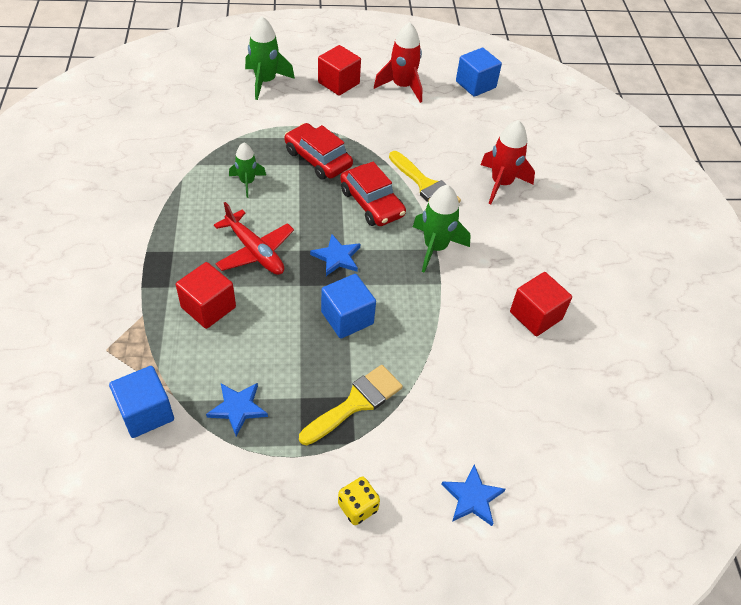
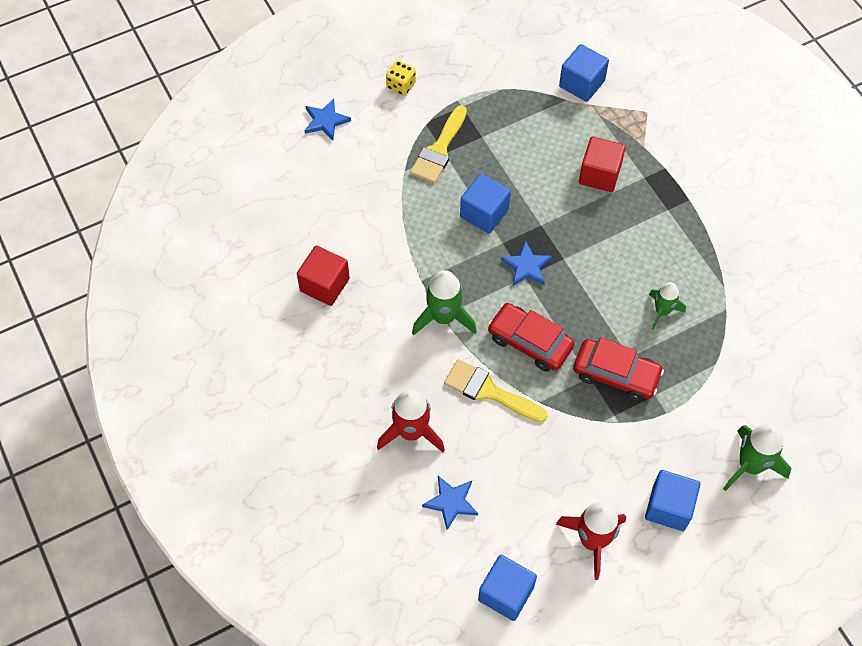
camera: 160 degrees right, 10 degrees up
blue star [206,383,268,436] -> blue star moved to [422,476,478,530]
red plane [214,202,294,275] -> none
red cube [318,45,361,96] -> blue cube [645,470,701,531]

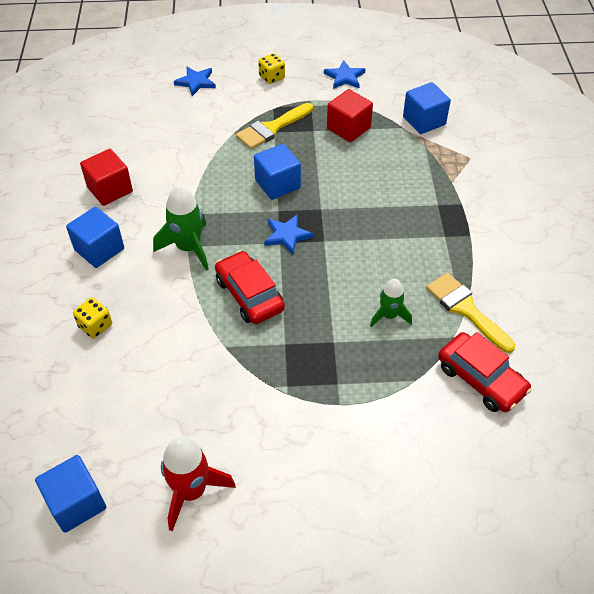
camera: 25 degrees right, 10 degrees down
red rocket [377,390,445,452] -> yellow dice [73,297,112,338]
blue star [422,476,478,530] -> blue star moved to [324,60,365,89]
yellow brush [444,359,548,422] -> yellow brush moved to [426,273,515,353]
red car [573,338,664,401] -> red car moved to [438,332,532,412]
red cube [579,137,626,192] -> red cube moved to [327,89,373,143]
blue cube [645,470,701,531] -> blue cube moved to [66,207,124,268]
green rocket [723,424,791,491] -> none

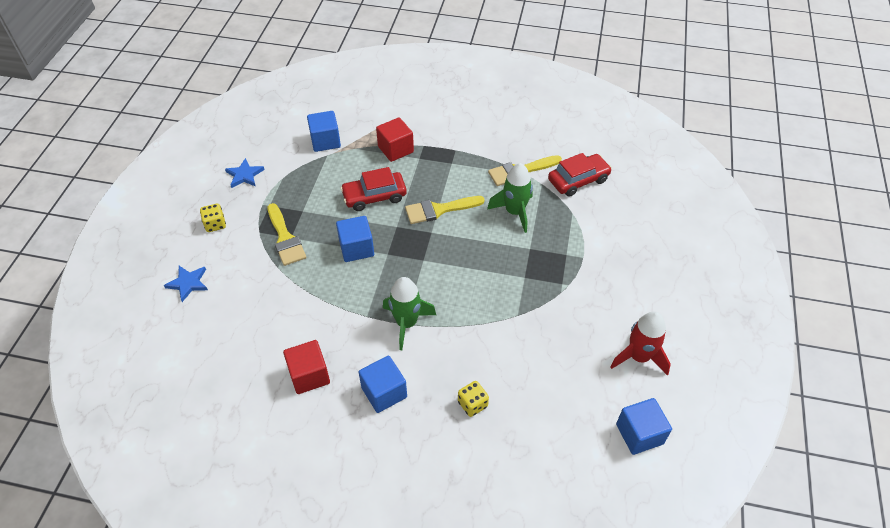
camera: 75 degrees left, 0 degrees up
red car [215,251,285,324] -> red car moved to [340,167,407,211]
blue star [264,214,314,255] -> none
red cube [327,89,373,143] -> red cube moved to [376,117,414,162]
green rocket [370,279,412,327] -> green rocket [487,163,533,233], size x1.58
none -> yellow brush [405,196,485,224]

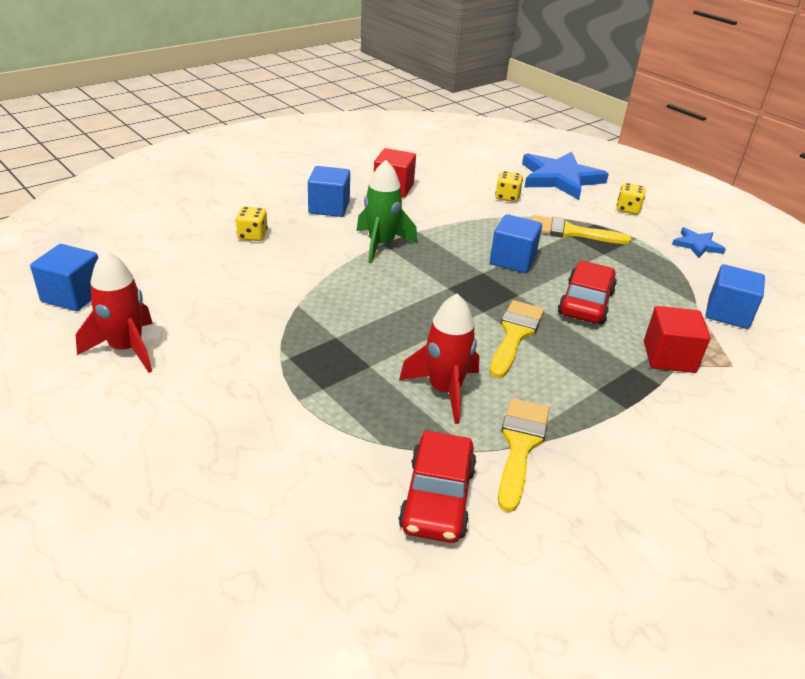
camera: 125 degrees right, 15 degrees down
blue star [164,266,208,302] -> blue star [522,152,609,200], size x1.98
green rocket [487,163,533,233] -> red rocket [399,294,480,424]
none -> yellow dice [495,171,523,202]

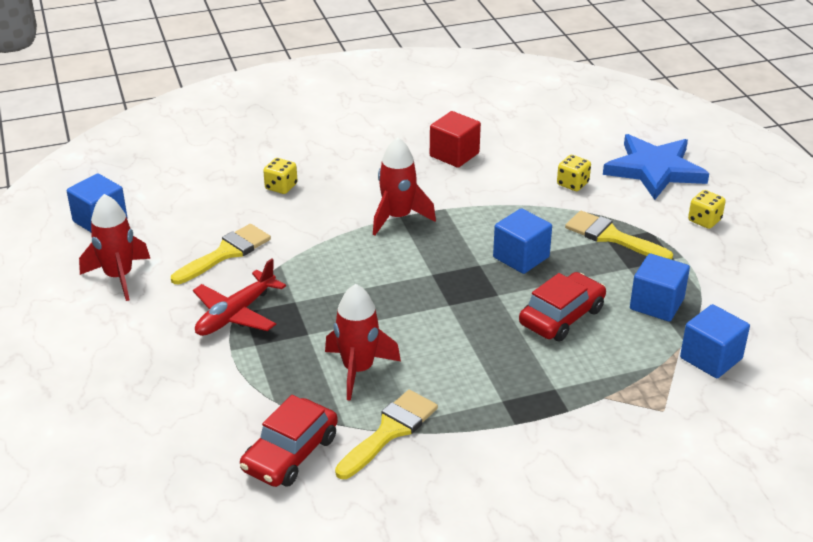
camera: 25 degrees right, 0 degrees up
blue cube [308,166,350,217] -> blue cube moved to [630,254,690,322]
green rocket [357,160,417,264] -> red rocket [373,137,436,235]
yellow brush [490,300,544,378] -> yellow brush moved to [171,224,271,284]
red cube [644,306,710,373] -> none
blue star [672,227,726,258] -> none
none -> red plane [193,258,286,336]

